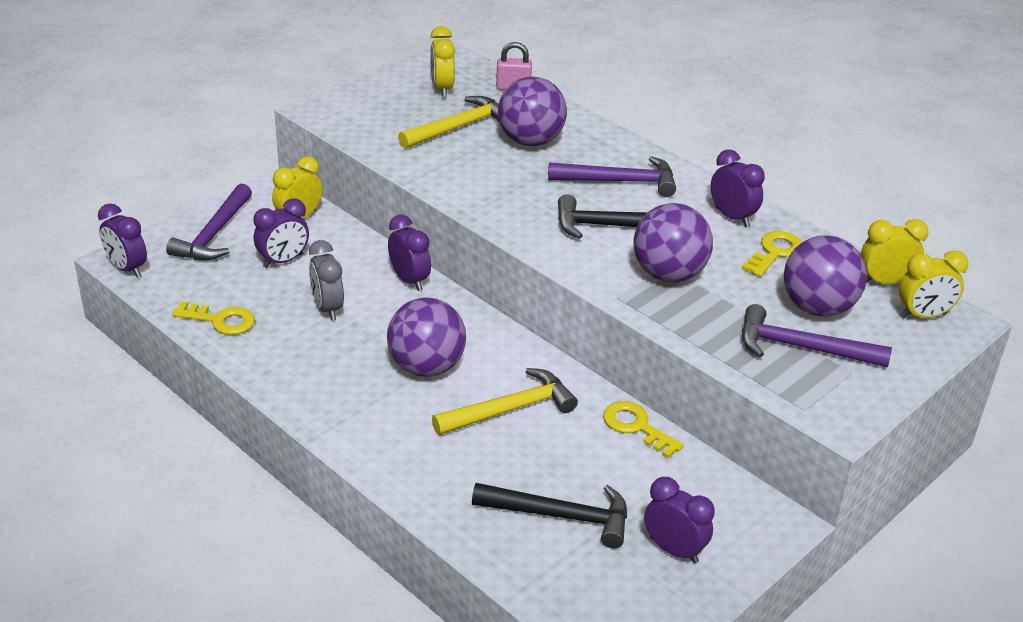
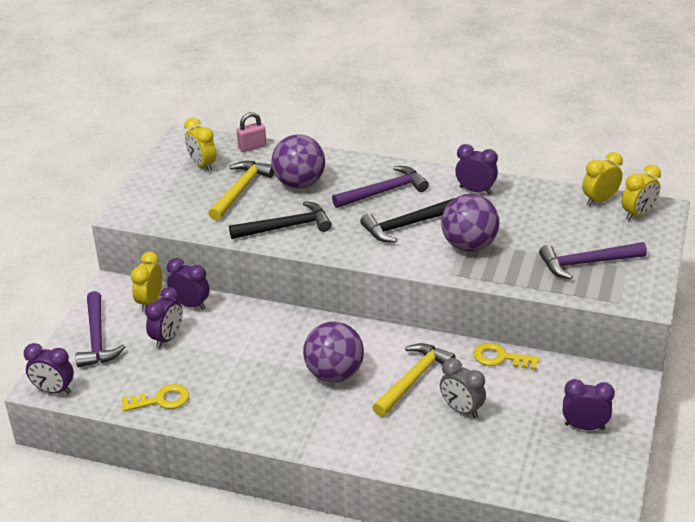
camera: 25 degrees left, 0 degrees up
grey clock [309,240,344,321] -> grey clock moved to [440,358,486,418]
purple clock [388,215,431,291] -> purple clock moved to [167,258,210,310]
black hammer [472,483,627,548] -> black hammer moved to [229,201,332,239]
yellow key [741,231,802,277] -> none
purple ball [784,235,867,316] -> none

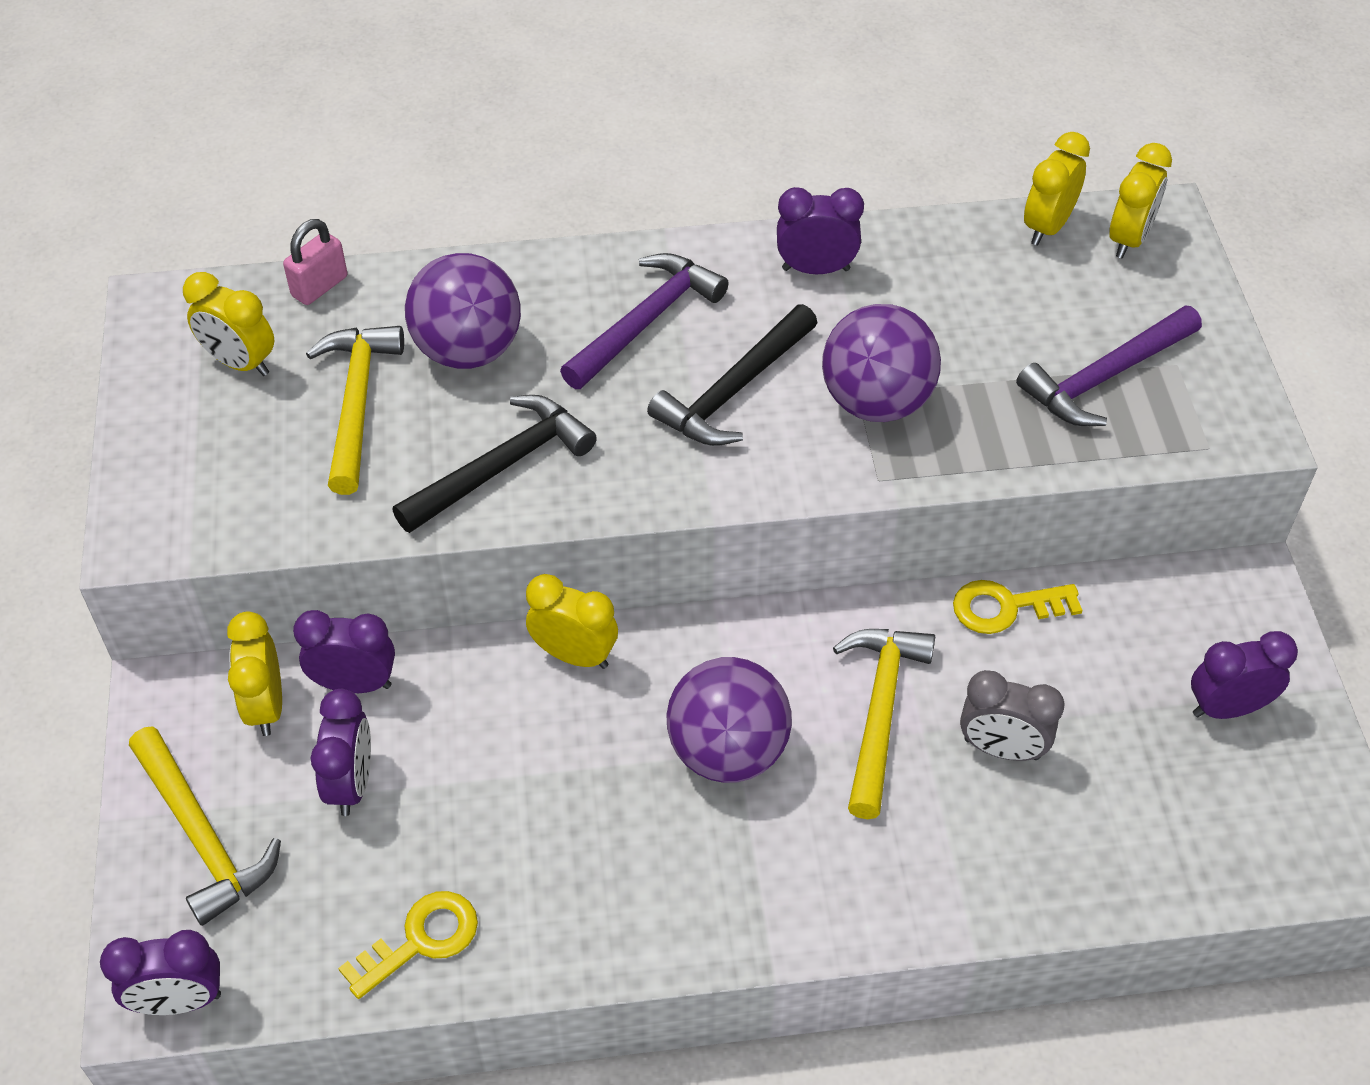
camera: 25 degrees left, 15 degrees up
purple hammer [75,291,125,368] -> yellow hammer [129,726,281,926]
none -> yellow clock [526,574,618,669]

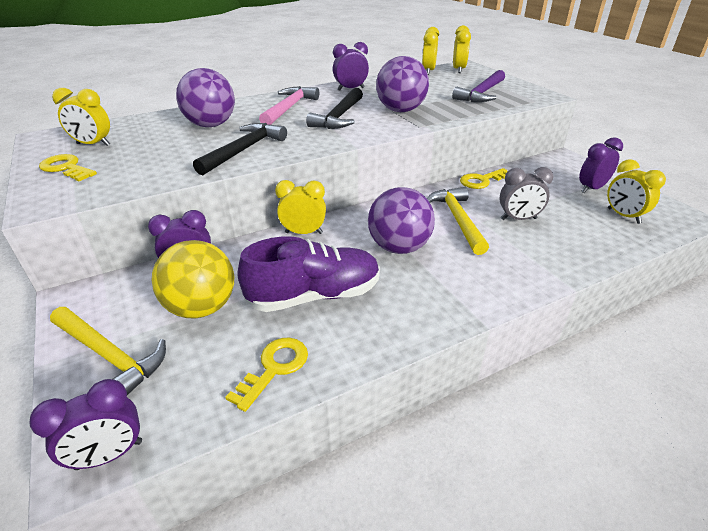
camera: 20 degrees left, 15 degrees down
yellow clock [227,611,282,736] -> yellow clock moved to [607,159,666,224]
pink padlock [283,219,347,305] -> none
yellow hammer [306,326,404,495] -> none
purple clock [311,689,371,816] -> yellow ball [151,240,234,319]
purple hammer [560,253,729,389] -> pink hammer [259,86,319,125]
none -> yellow key [39,154,97,181]
none -> purple shoe [238,237,380,312]

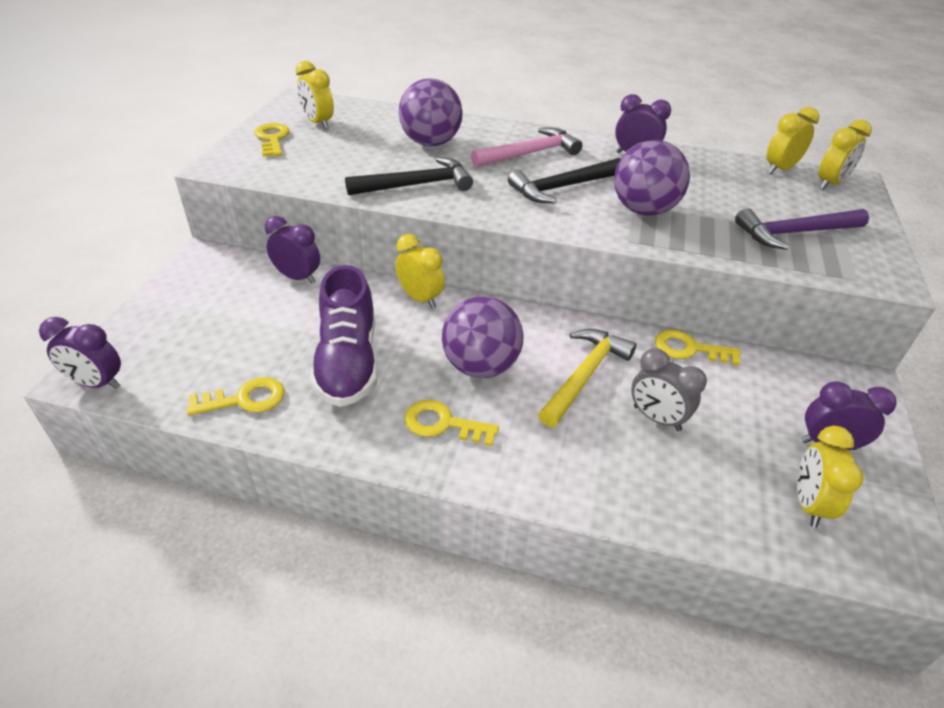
camera: 40 degrees right, 5 degrees up
yellow hammer [50,307,166,395] -> none
yellow ball [151,240,234,319] -> none
purple shoe [238,237,380,312] -> purple shoe turned 60 degrees clockwise [310,265,378,407]
none -> yellow key [404,400,499,446]

